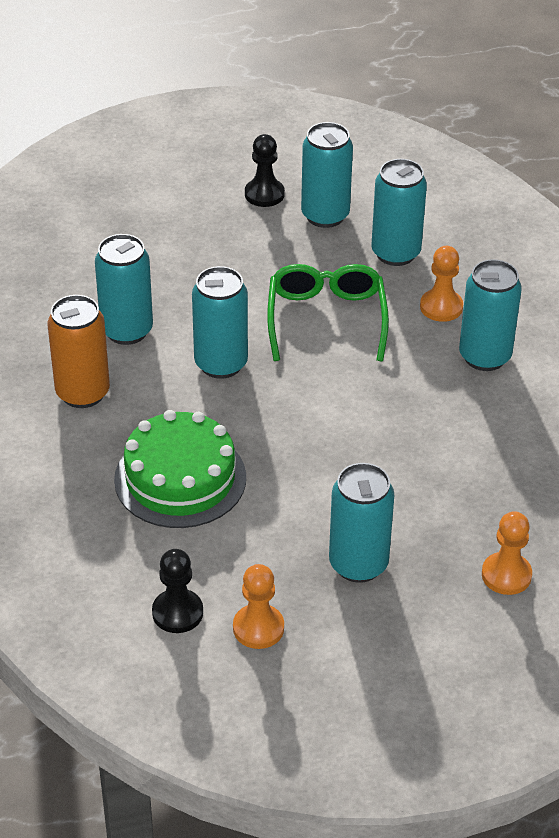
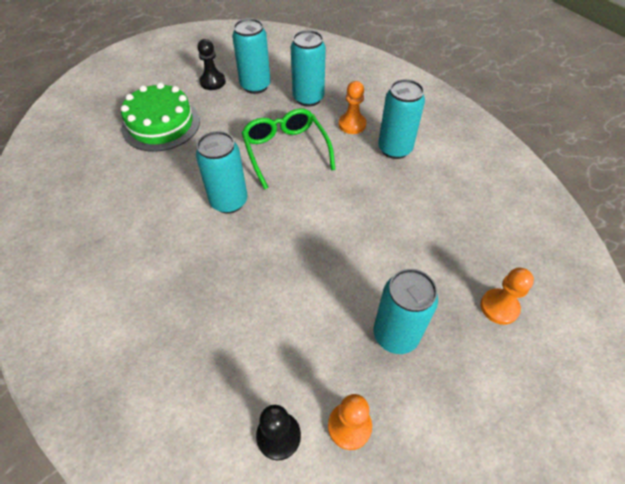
camera: 20 degrees left, 10 degrees up
orange can [48,295,110,408] -> none
turquoise can [95,234,153,345] -> none
green cake [114,410,246,528] -> green cake moved to [121,83,200,152]

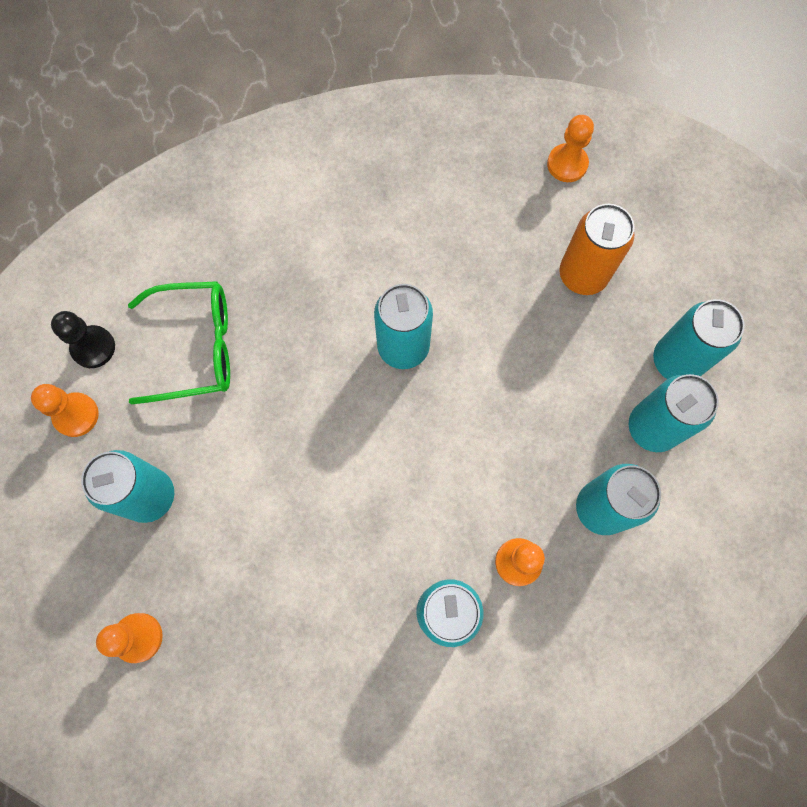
camera: 105 degrees right, 20 degrees up
green cake [121,83,200,152] -> orange can [559,204,634,295]
black pawn [197,39,226,90] -> turquoise can [653,299,745,379]
green glasses [242,108,335,190] -> green glasses moved to [128,281,230,405]
none -> orange pawn [547,115,594,182]

